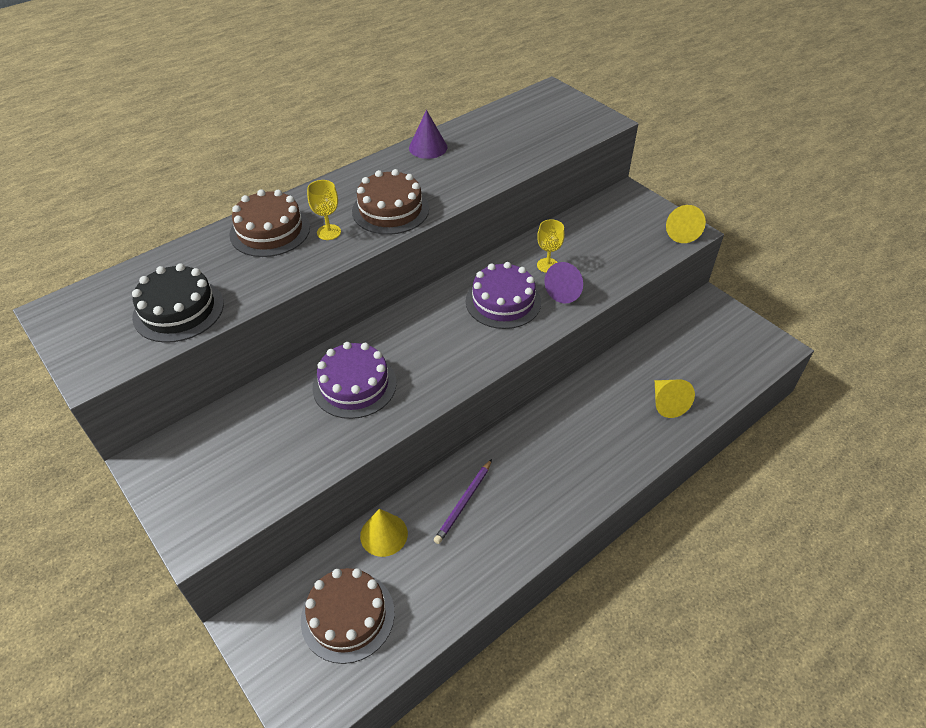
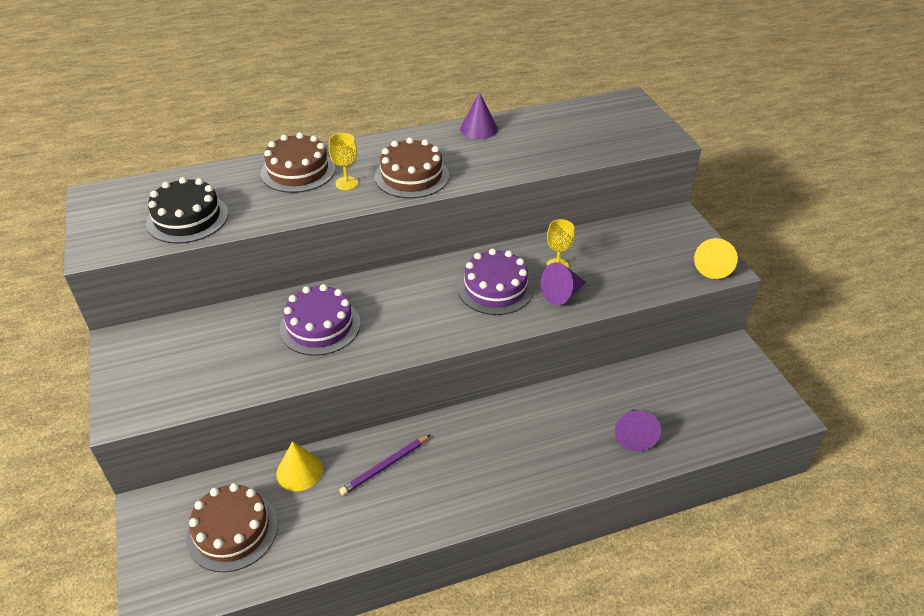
camera: 20 degrees right, 5 degrees down
yellow cone [655,380,695,418] -> purple cone [615,409,661,451]

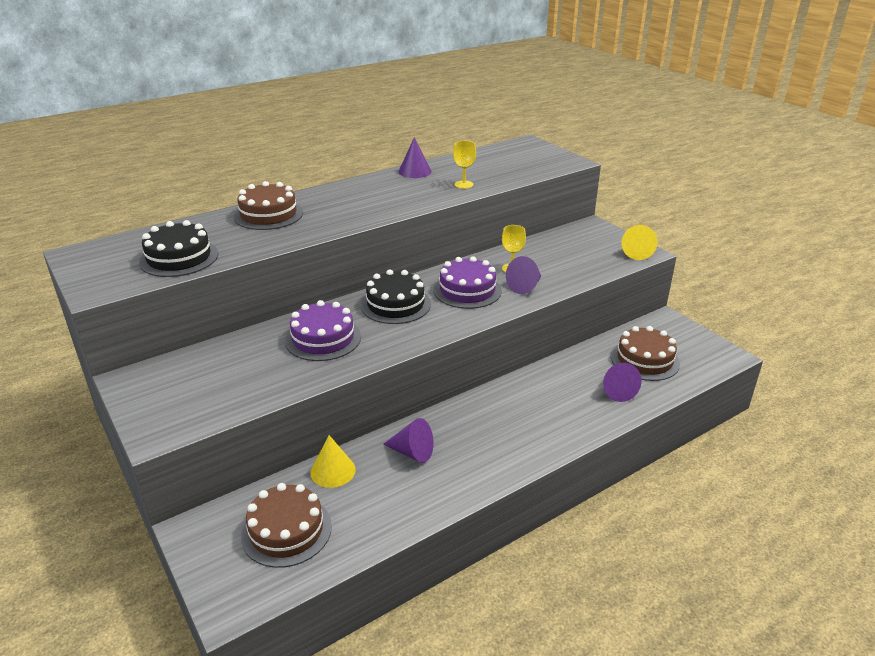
camera: 15 degrees left, 10 degrees down
yellow goblet [329,133,358,190] -> yellow goblet moved to [453,141,476,189]
purple pencil [339,435,430,495] -> purple cone [383,418,434,463]
brown cake [375,137,449,198] -> brown cake moved to [611,326,680,381]
none -> black cake [361,269,431,324]

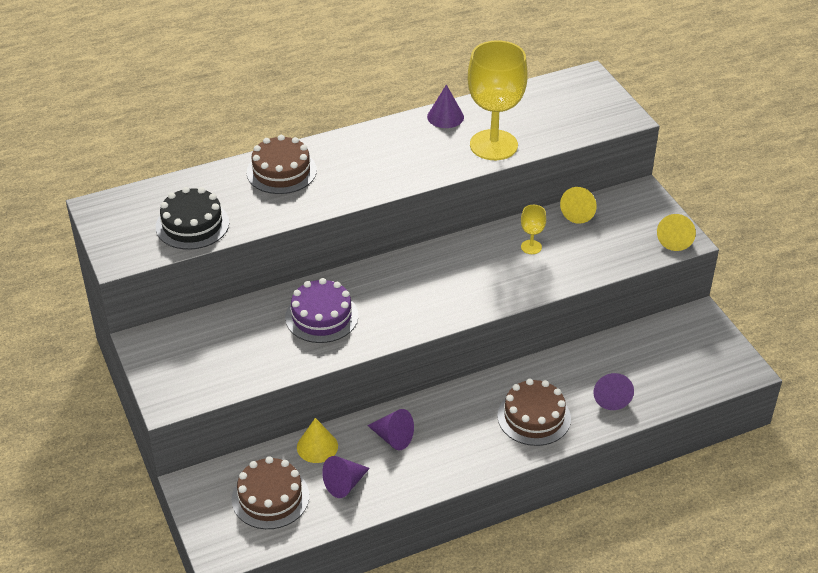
camera: 10 degrees right, 10 degrees up
black cake [361,269,431,324] -> none
purple cake [434,256,502,309] -> none
yellow goblet [453,141,476,189] -> yellow goblet [468,40,528,160], size x2.32
purple cone [506,256,541,294] -> purple cone moved to [322,456,370,498]
brown cake [611,326,680,381] -> brown cake moved to [497,379,571,446]
none -> yellow cone [560,187,597,224]

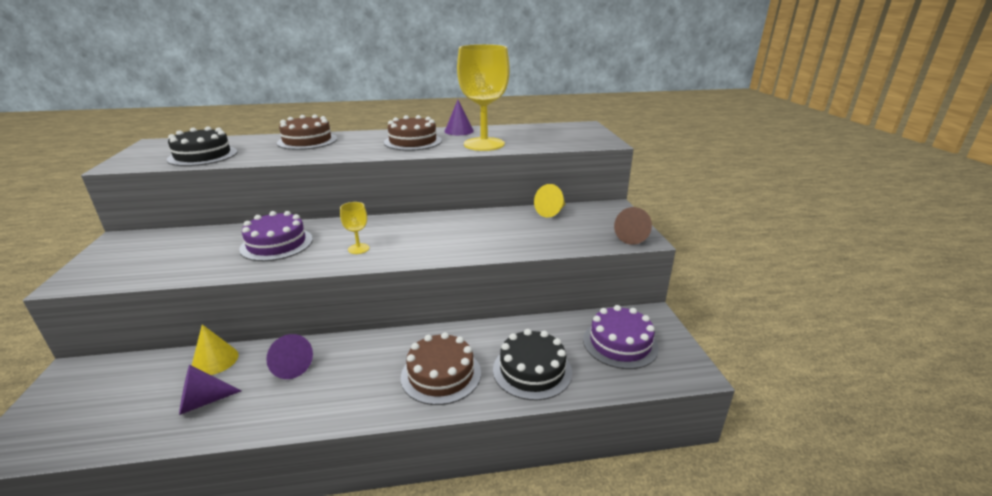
camera: 15 degrees right, 15 degrees down
brown cake [232,456,309,529] -> brown cake moved to [384,115,442,151]
yellow goblet [521,205,546,254] -> yellow goblet moved to [340,202,369,254]
purple cone [593,373,634,410] -> black cake [493,329,572,400]
yellow cone [657,214,696,251] -> brown cone [614,207,652,245]
none -> purple cake [583,305,659,369]

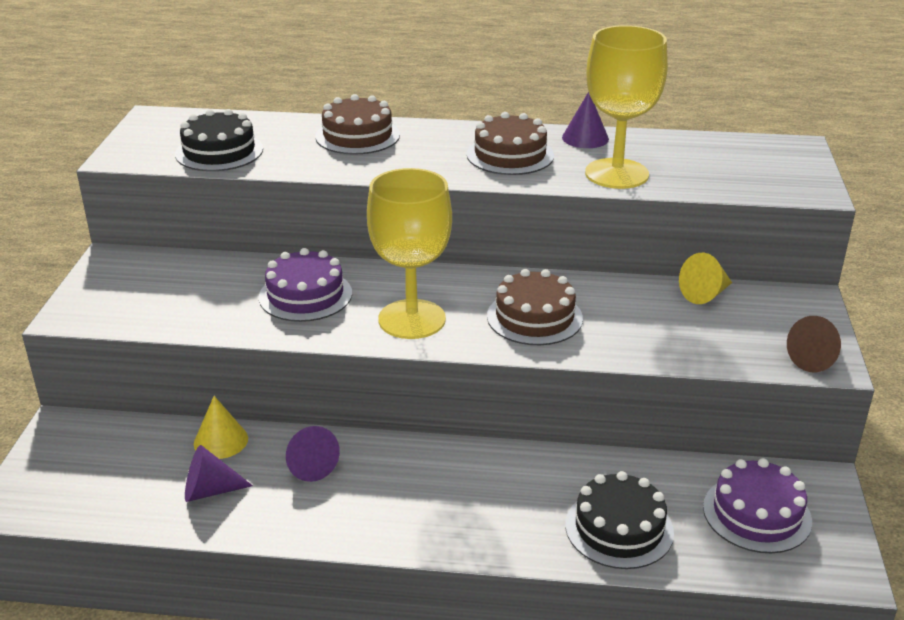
camera: 15 degrees right, 5 degrees up
yellow goblet [340,202,369,254] -> yellow goblet [367,168,452,339], size x2.32
brown cake [401,332,481,405] -> brown cake moved to [487,269,583,345]

